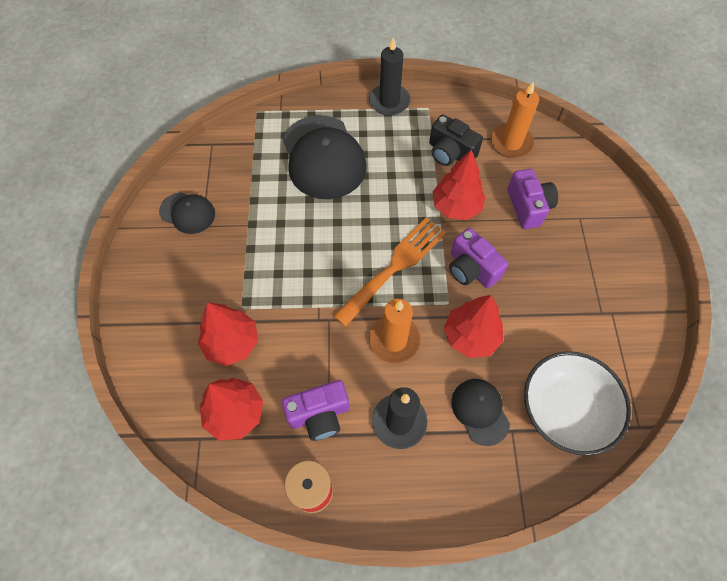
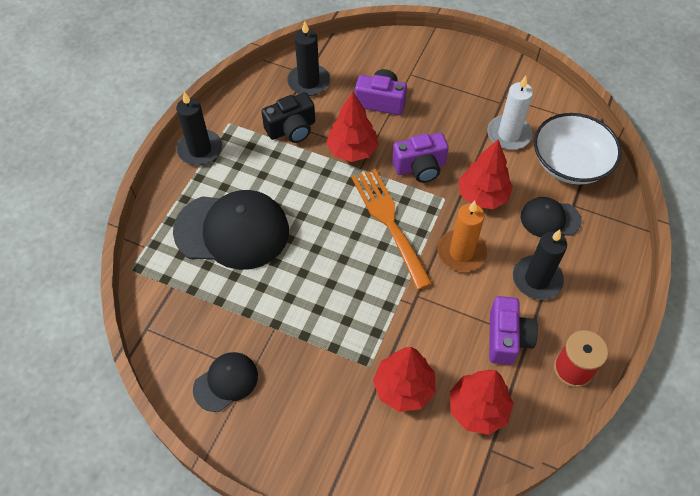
camera: 65 degrees left, 5 degrees down
orange candle [491,81,539,158] -> black candle [287,21,330,96]
none -> white candle [487,76,533,150]

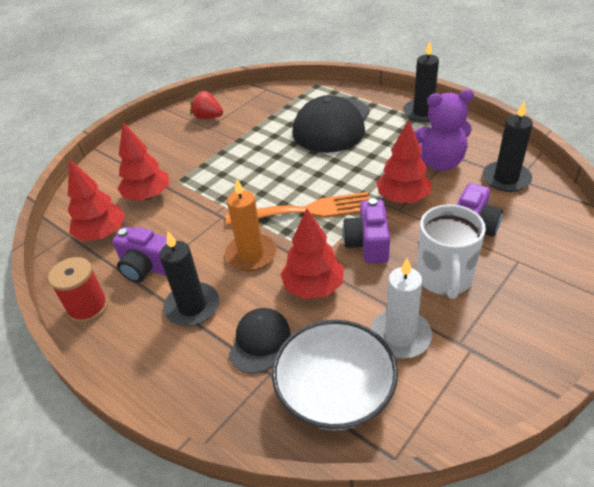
camera: 110 degrees right, 15 degrees down
black cap [193,352,258,412] -> red strawberry [190,91,223,119]
black camera [261,92,315,143] -> purple teddy bear [414,89,474,171]
none -> white mug [417,204,486,299]

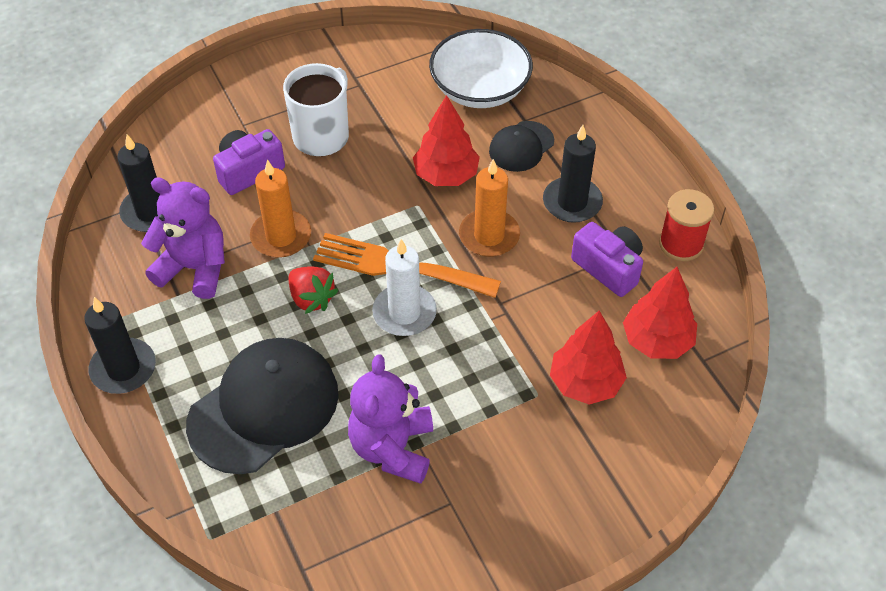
camera: 160 degrees left, 10 degrees up
red strawberry [190,91,223,119] -> red strawberry moved to [288,266,339,314]
purple camera [343,198,390,264] -> none
white candle [370,258,432,359] -> white candle moved to [372,239,437,336]
red tree [376,120,432,203] -> orange candle [250,159,311,258]
none -> purple teddy bear [348,354,433,484]

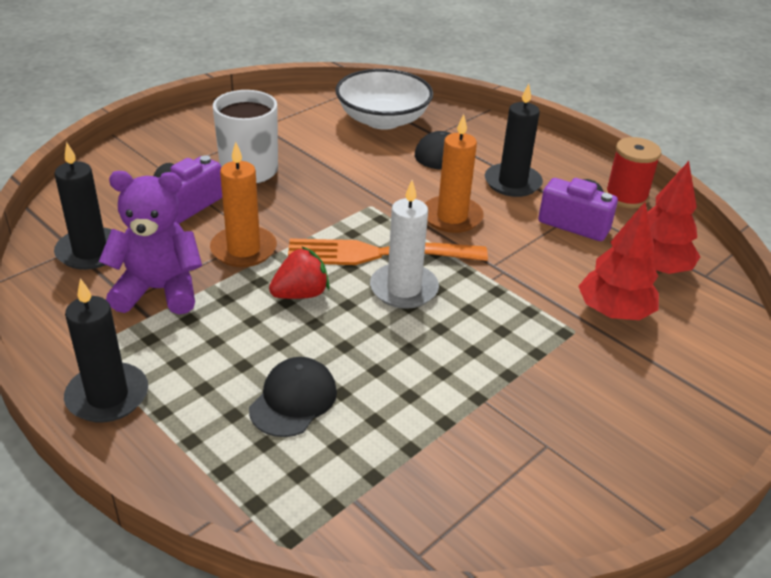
camera: 20 degrees left, 15 degrees down
black cap [186,338,339,474] -> black cap [249,357,337,437], size x0.52
red strawberry [288,266,339,314] -> red strawberry turned 60 degrees counterclockwise [269,247,330,299]
purple teddy bear [348,354,433,484] -> none
red tree [413,95,480,186] -> none

